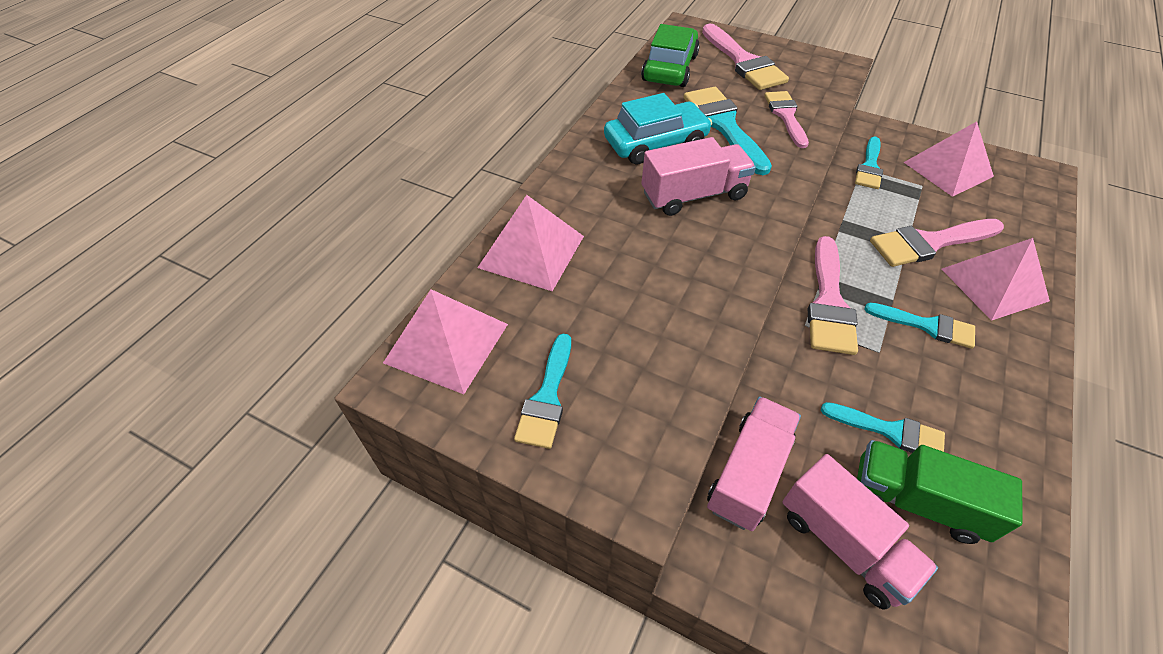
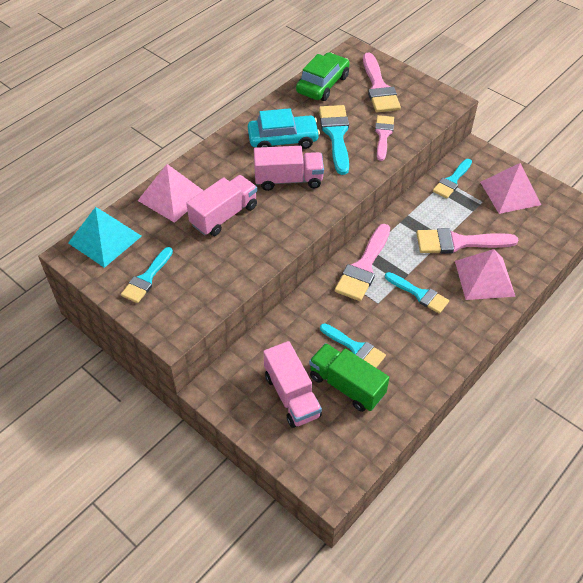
camera: 15 degrees right, 0 degrees up
pink pyramid [383,289,508,394] -> turquoise pyramid [68,207,142,268]
pink truck [707,396,801,531] -> pink truck moved to [186,175,257,236]

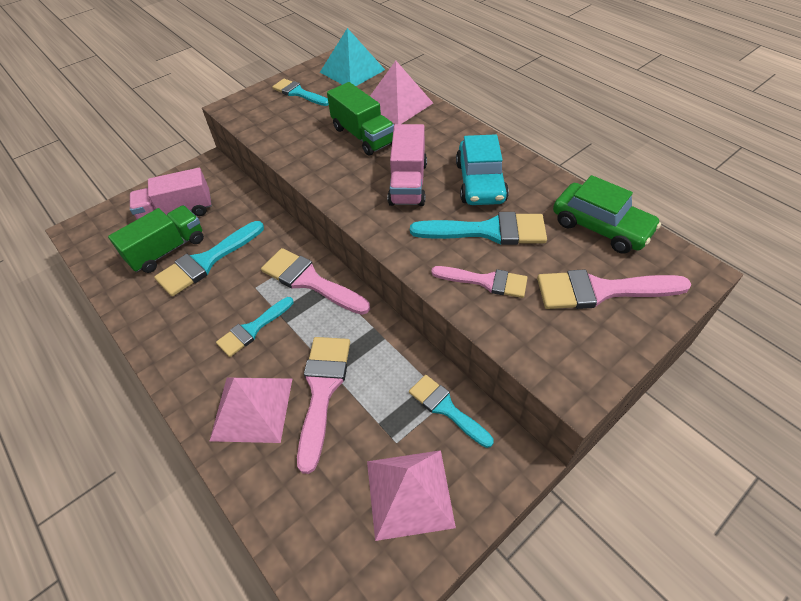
camera: 100 degrees right, 0 degrees up
pink truck [186,175,257,236] -> green truck [327,82,394,156]
turquoise brush [320,323,386,368] -> turquoise brush [154,221,264,296], size x1.52

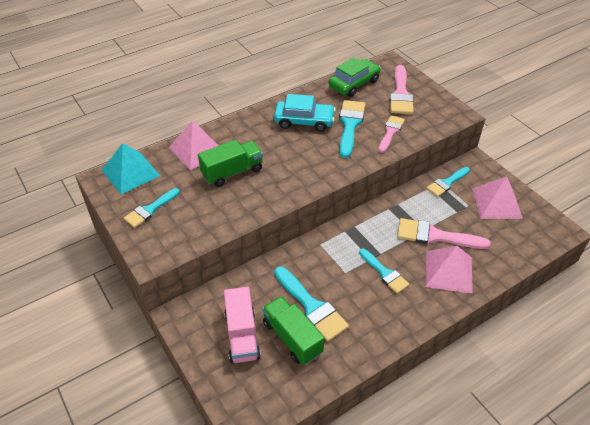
camera: 85 degrees left, 5 degrees down
pink brush [261,248,370,315] -> none
pink truck [388,124,427,206] -> none

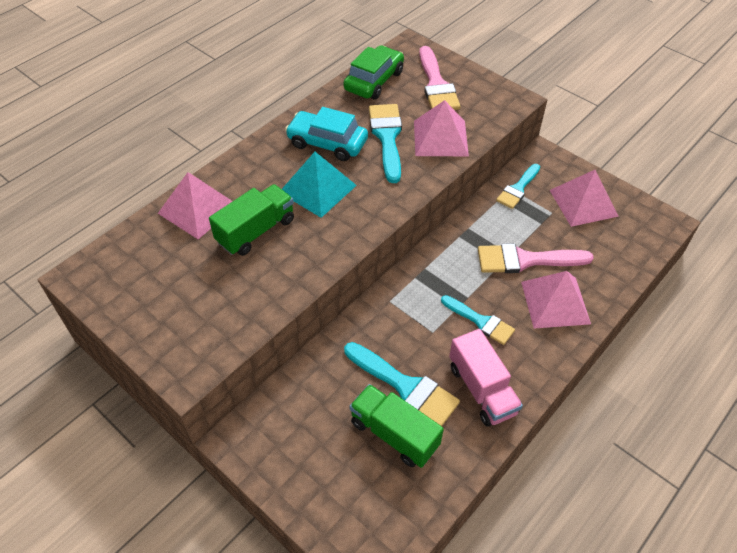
camera: 15 degrees left, 5 degrees up
turquoise pyramid [102,143,160,194] -> turquoise pyramid moved to [282,152,357,218]
turquoise brush [124,188,180,228] -> none
pink truck [224,287,261,363] -> pink truck moved to [449,329,523,427]
turquoise car [274,94,336,132] -> turquoise car turned 150 degrees counterclockwise [285,107,368,161]
pink brush [378,115,405,153] -> pink pyramid [414,100,469,156]

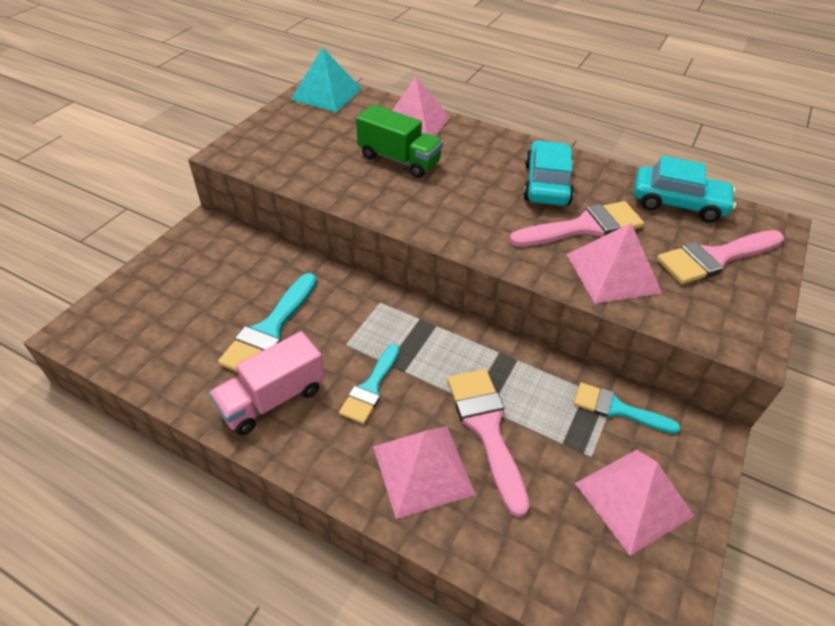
camera: 75 degrees right, 5 degrees down
turquoise pyramid [282,152,357,218] -> turquoise pyramid moved to [291,47,362,112]
green car [343,45,404,99] -> turquoise car [634,156,736,223]
green truck [349,384,444,468] -> none
turquoise brush [369,104,402,183] -> pink brush [509,201,644,247]

